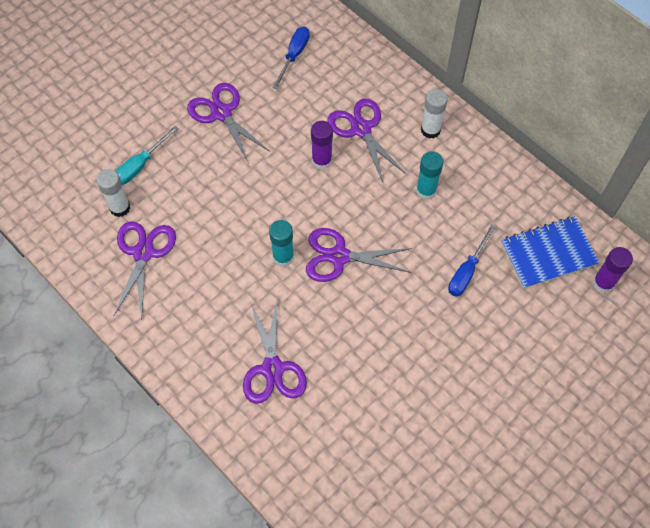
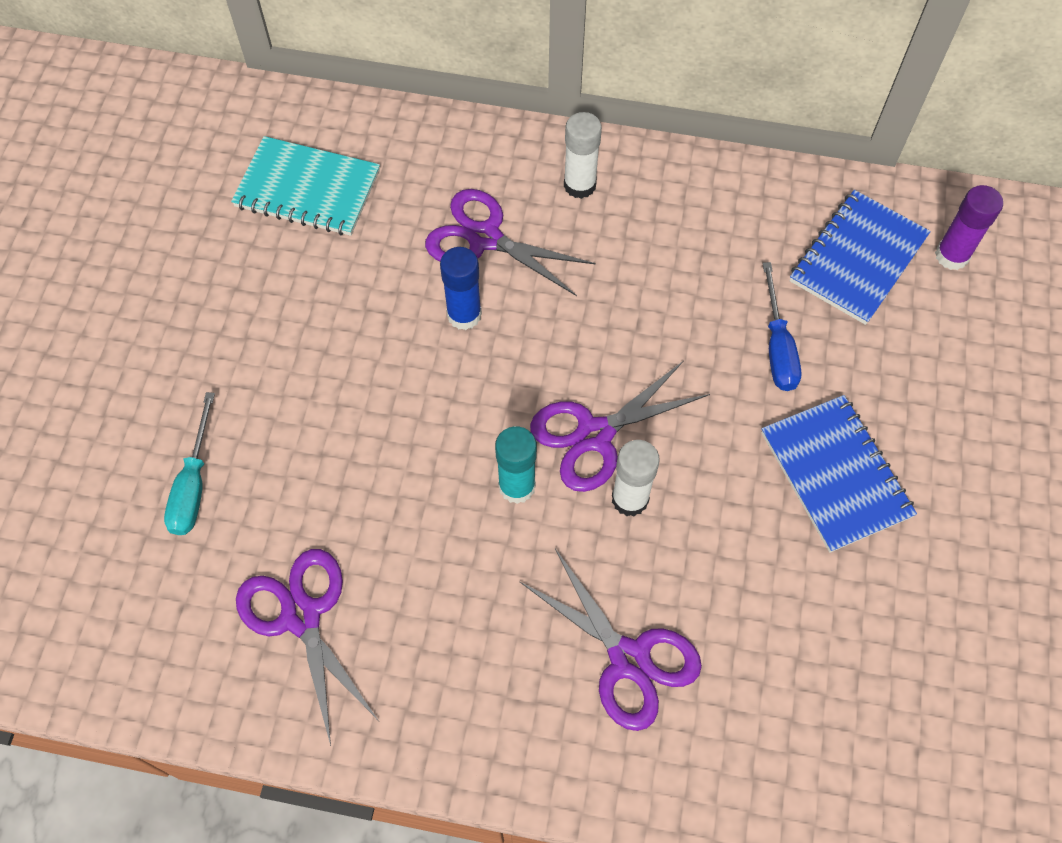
camera: 35 degrees left, 0 degrees up
white glue stick [96,169,130,217] -> white glue stick moved to [612,440,660,516]
purple scissors [187,83,269,164] -> none
blue screwdriver [272,27,310,89] -> turquoise notebook [231,136,380,236]
purple glue stick [311,121,333,170] -> blue glue stick [440,247,482,330]
turquoise glue stick [416,151,444,200] -> none
none -> blue notebook [761,395,917,553]

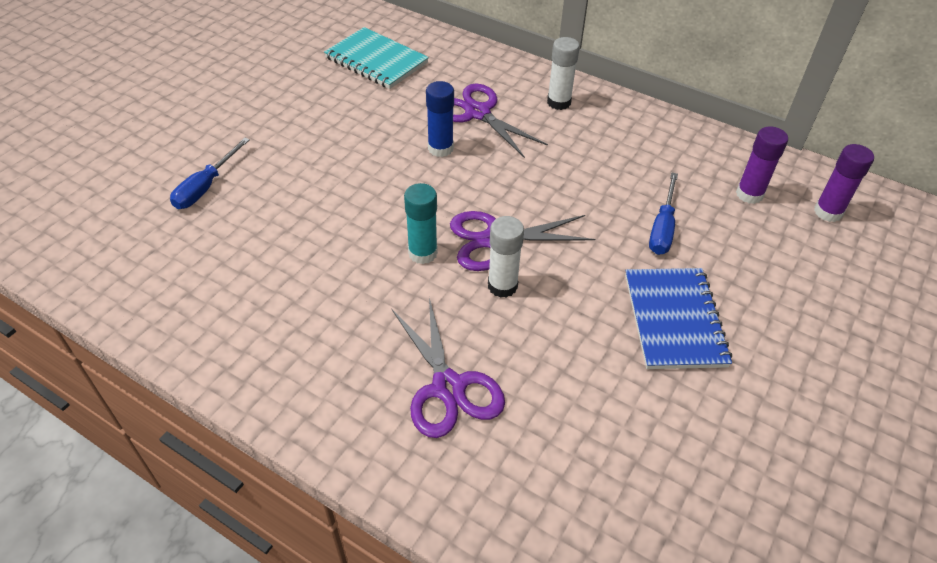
camera: 20 degrees right, 15 degrees down
turquoise screwdriver [164,392,215,535] -> blue screwdriver [170,137,250,209]
purple scissors [236,549,378,746] -> none
blue notebook [790,190,931,325] -> purple glue stick [736,126,788,204]

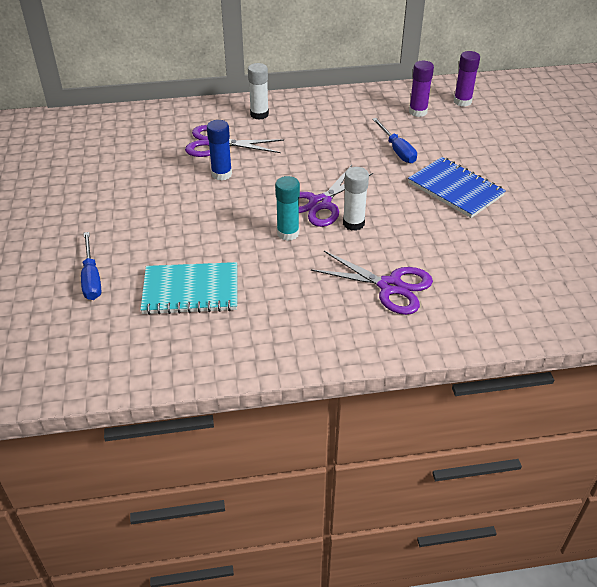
camera: 40 degrees left, 5 degrees down
turquoise notebook [324,27,429,89] -> turquoise notebook moved to [140,262,237,315]

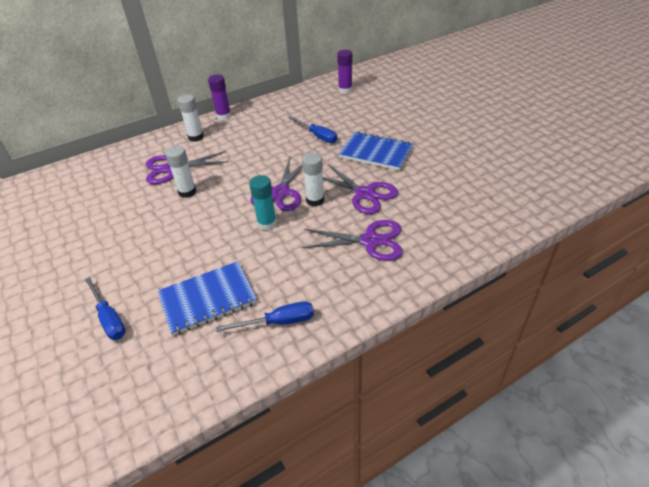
camera: 20 degrees left, 0 degrees up
turquoise notebook [140,262,237,315] -> blue notebook [158,261,257,336]
blue glue stick [207,120,232,181] -> white glue stick [165,146,196,198]
purple glue stick [409,61,434,117] -> purple glue stick moved to [208,75,231,120]
none -> blue screwdriver [216,301,314,332]
none -> purple scissors [323,164,398,214]

